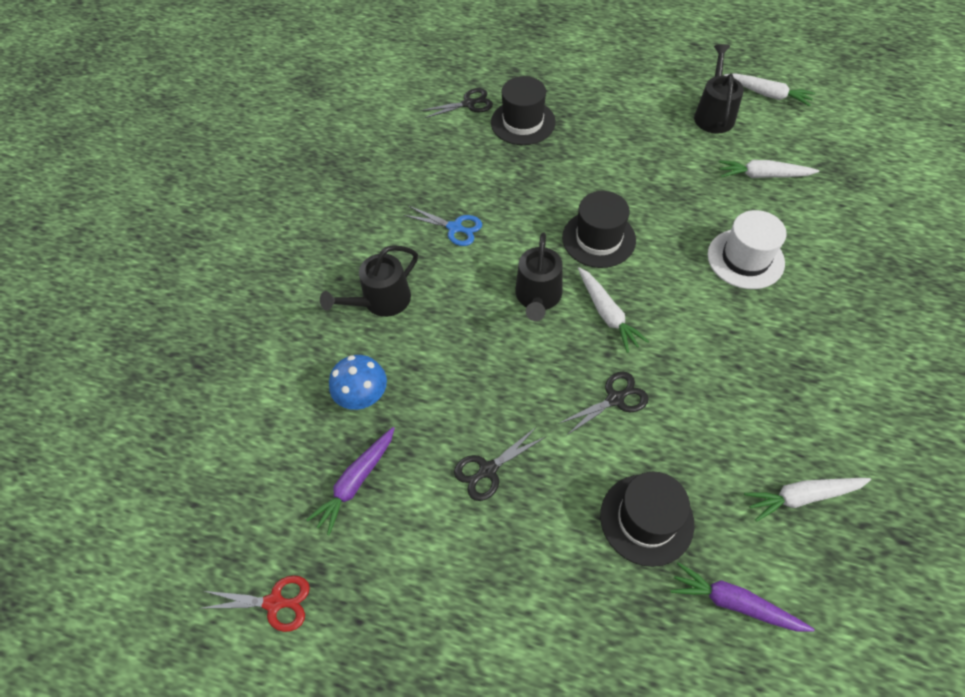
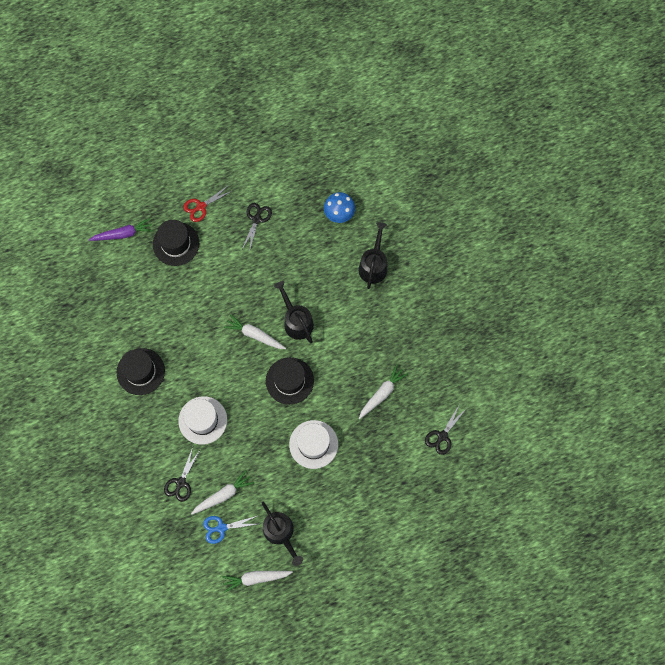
camera: 140 degrees right, 15 degrees up
red scissors [203,576,310,632] -> red scissors moved to [183,185,232,222]
purple carrot [306,427,395,535] -> none
blue scissors [403,206,482,246] -> blue scissors moved to [203,516,257,544]
black hat [491,76,556,145] -> black hat moved to [117,348,165,395]
black scissors [558,372,649,436] -> black scissors moved to [164,447,200,502]
white carrot [744,478,871,522] -> white carrot moved to [359,364,408,419]
none -> white hat [289,420,338,469]

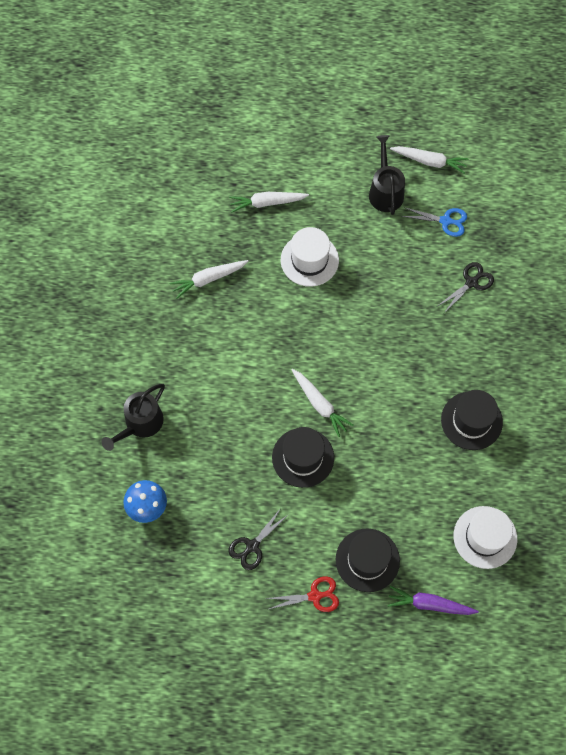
camera: 155 degrees left, 5 degrees down
white hat [178,396,227,445] -> white hat moved to [454,506,517,569]
white carrot [191,470,254,515] -> white carrot moved to [229,192,309,213]
black hat [266,357,314,405] -> black hat moved to [272,427,334,488]
black watering can [274,281,314,343] -> none
black scissors [425,406,466,455] -> none

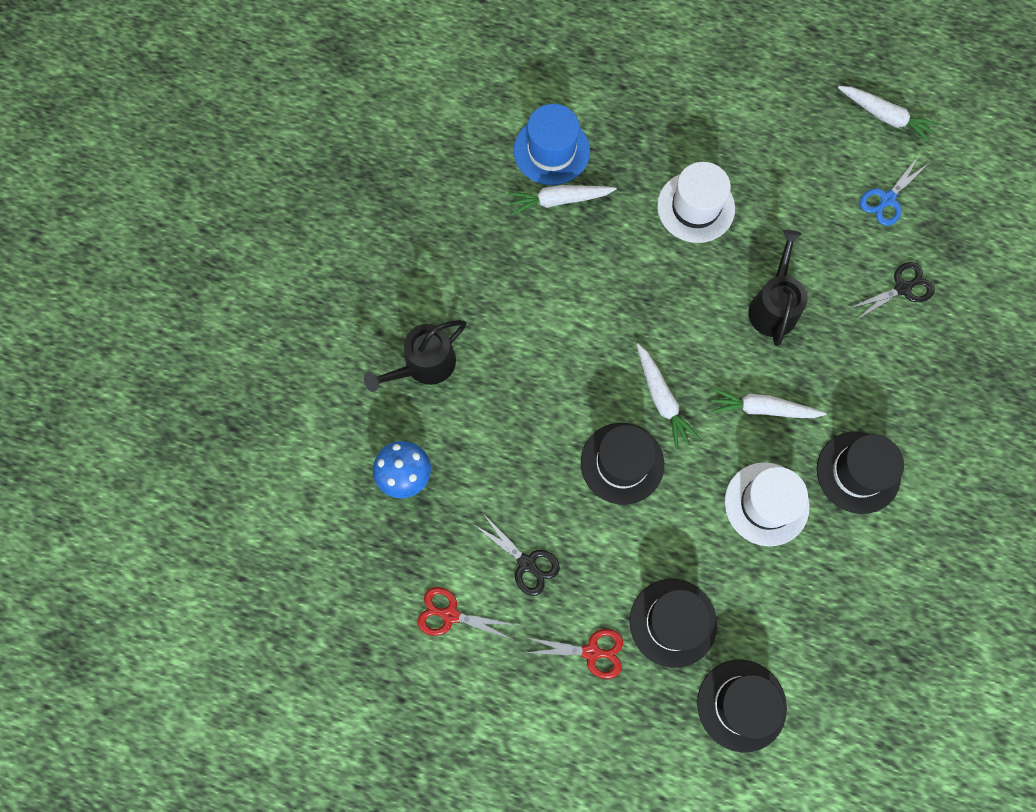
camera: 15 degrees right, 5 degrees up
white carrot [229,192,309,213] -> white carrot moved to [710,388,827,418]
black scissors [229,508,289,570] -> black scissors turned 105 degrees counterclockwise [473,515,560,596]
black watering can [369,135,405,215] -> black watering can moved to [748,230,808,346]
purple carrot [387,586,479,615] -> black hat [697,659,787,753]
blue scissors [401,207,467,237] -> blue scissors turned 105 degrees clockwise [860,157,928,226]
white hat [454,506,517,569] -> white hat moved to [725,462,810,546]
none -> red scissors [417,587,515,639]
none -> blue hat [514,104,590,185]

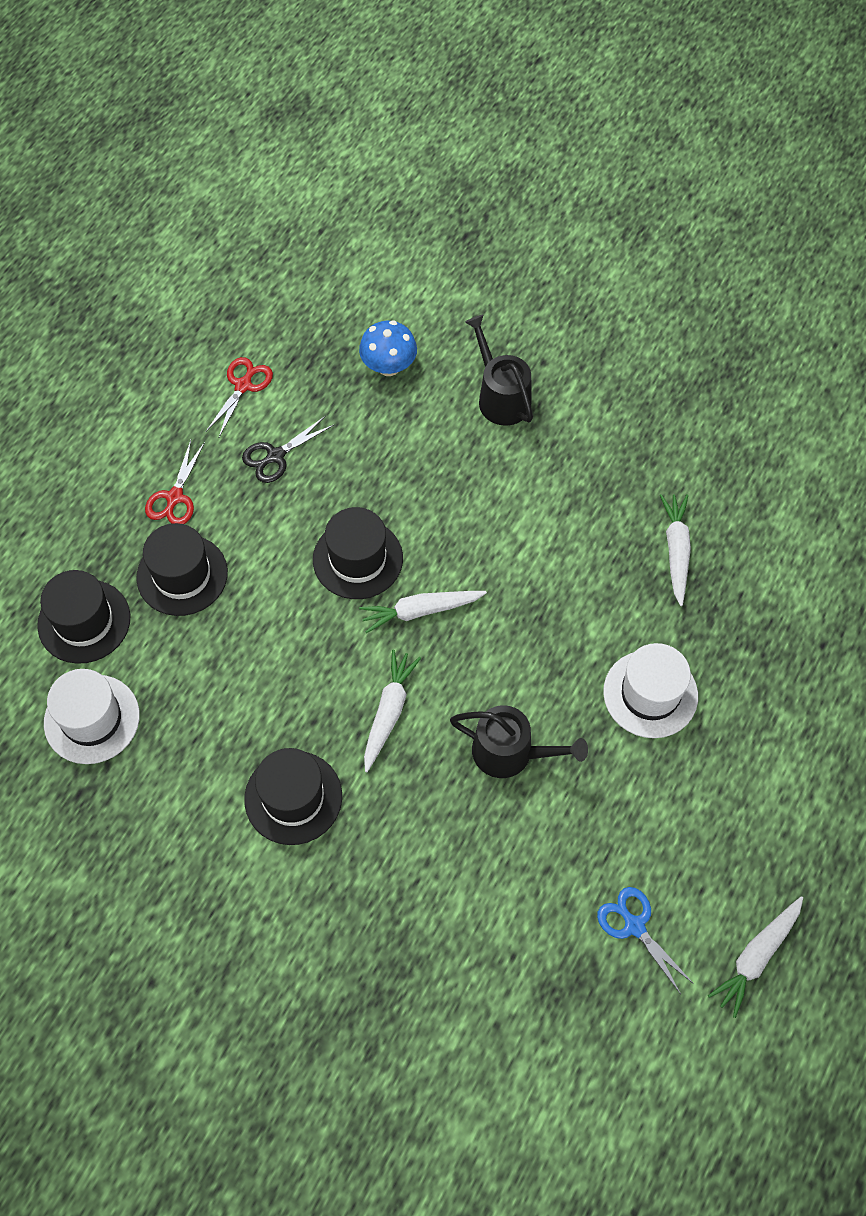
camera: 100 degrees right, 10 degrees down
blue hat [514,104,590,185] -> none
white hat [725,462,810,546] -> white hat moved to [44,669,140,764]
black scissors [848,262,935,320] -> none

